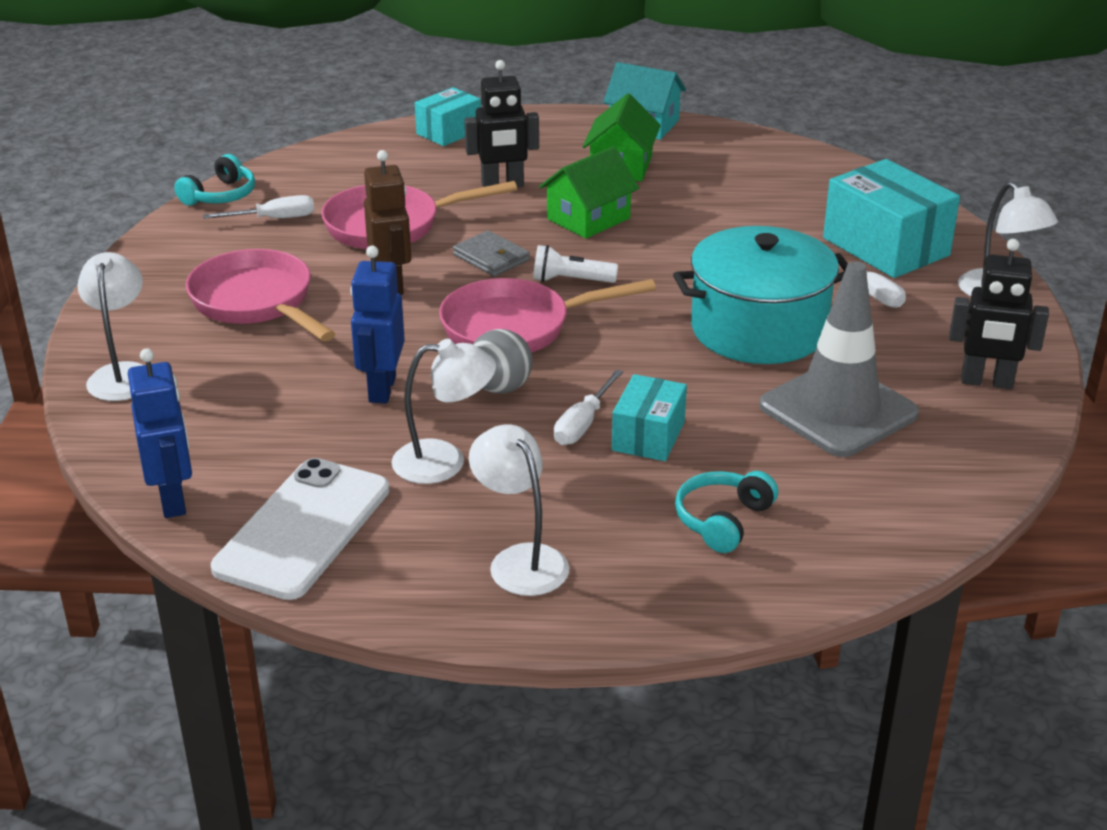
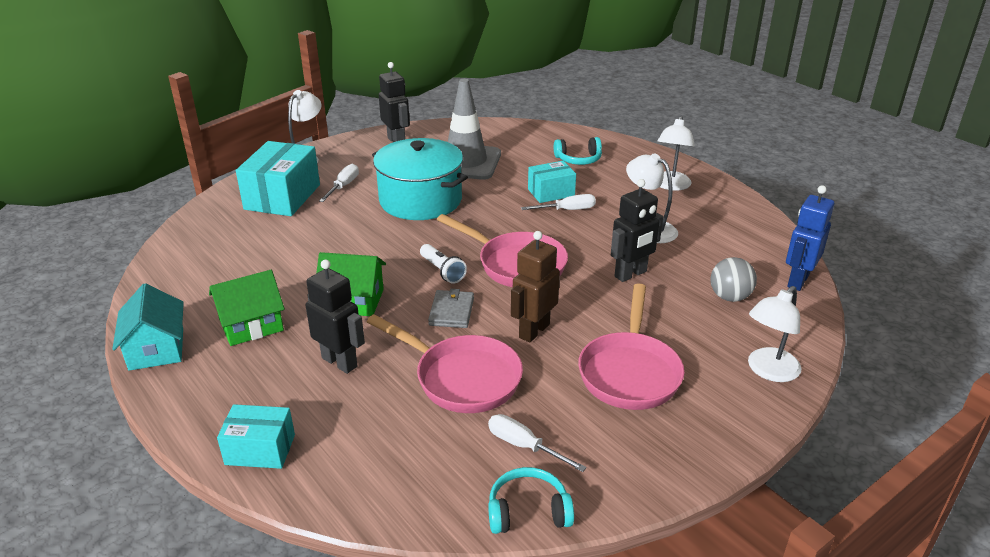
camera: 130 degrees left, 0 degrees up
white phone [211,458,390,600] -> none
blue robot [350,246,405,403] -> black robot [611,179,663,282]
grey ball [472,329,533,394] -> grey ball moved to [710,257,757,302]

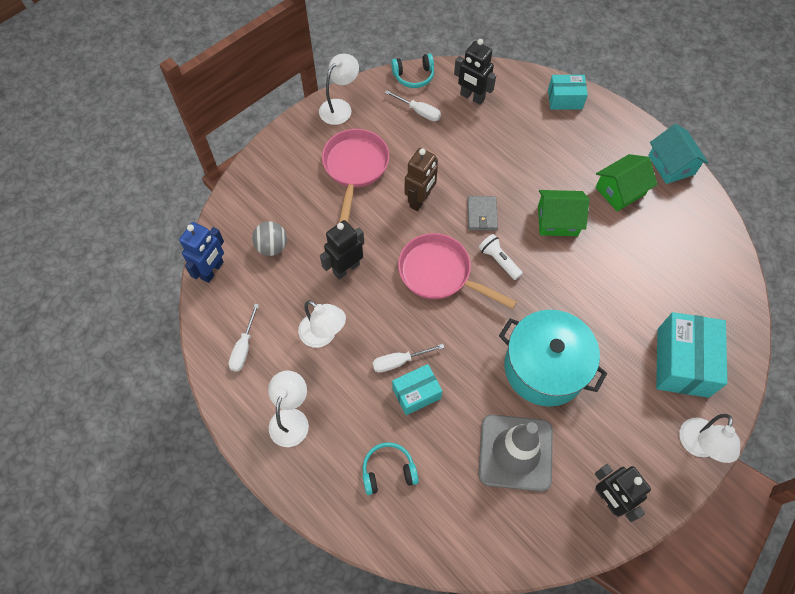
camera: 175 degrees right, 30 degrees up
black robot [306,260,365,374] -> black robot moved to [454,39,496,105]
white screwdriver [319,164,359,202] -> white screwdriver moved to [229,304,259,372]
pink pan [367,314,523,413] -> none
white lamp [748,286,802,382] -> white lamp moved to [319,54,359,125]

